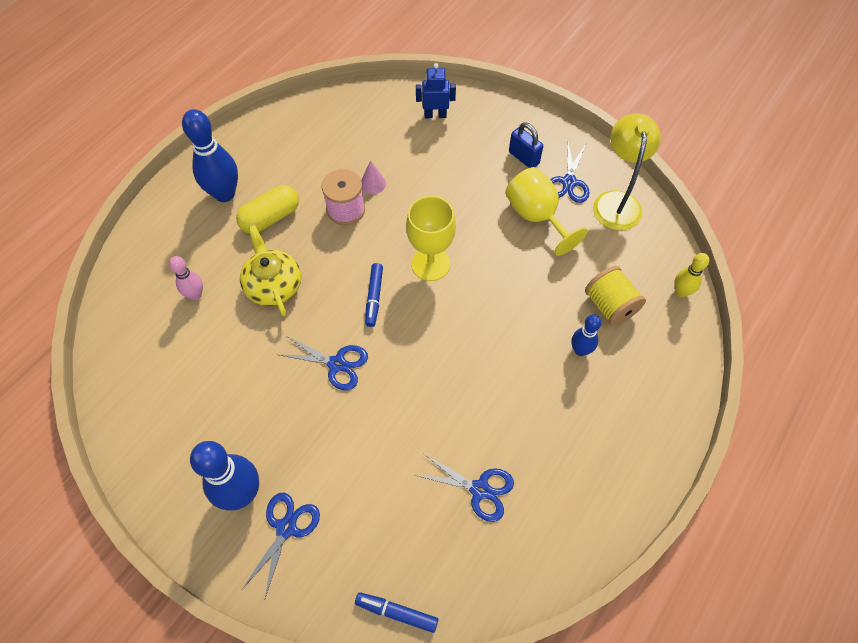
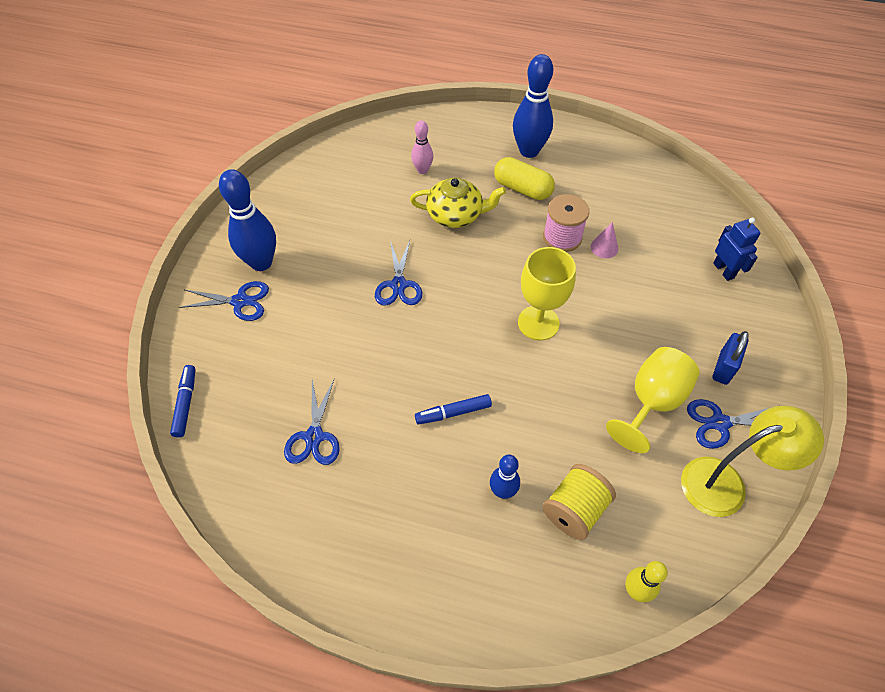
camera: 70 degrees right, 5 degrees down
yellow teapot [240,225,301,316] -> yellow teapot turned 45 degrees clockwise [410,177,506,228]
blue marker [365,263,383,327] -> blue marker moved to [415,394,492,424]

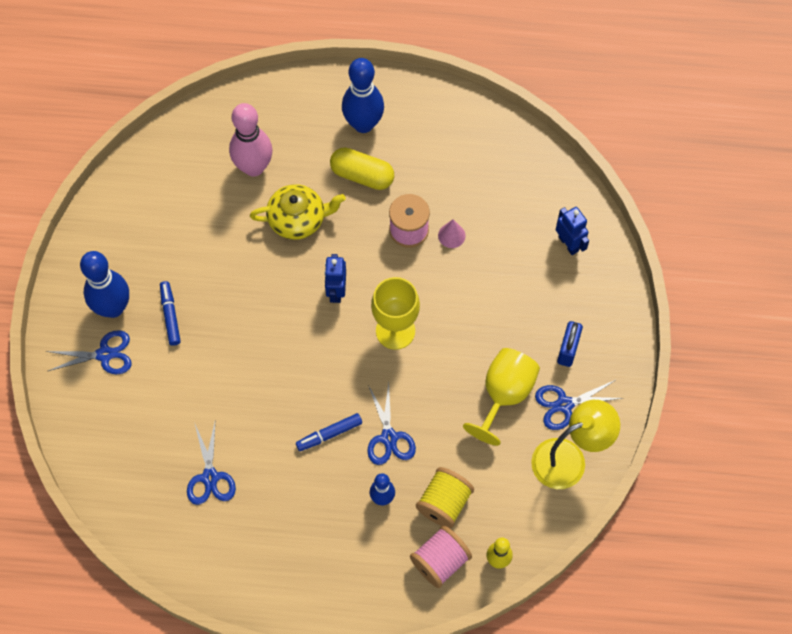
camera: 10 degrees left, 10 degrees up
blue marker [170,365,195,438] -> blue marker moved to [160,281,181,346]
blue scissors [375,241,422,305] -> blue scissors moved to [367,383,416,465]
pink bowling pin [411,120,433,174] -> pink bowling pin [229,103,273,177], size x1.81
none -> blue robot [324,254,346,303]
none -> pink spool [410,525,472,588]

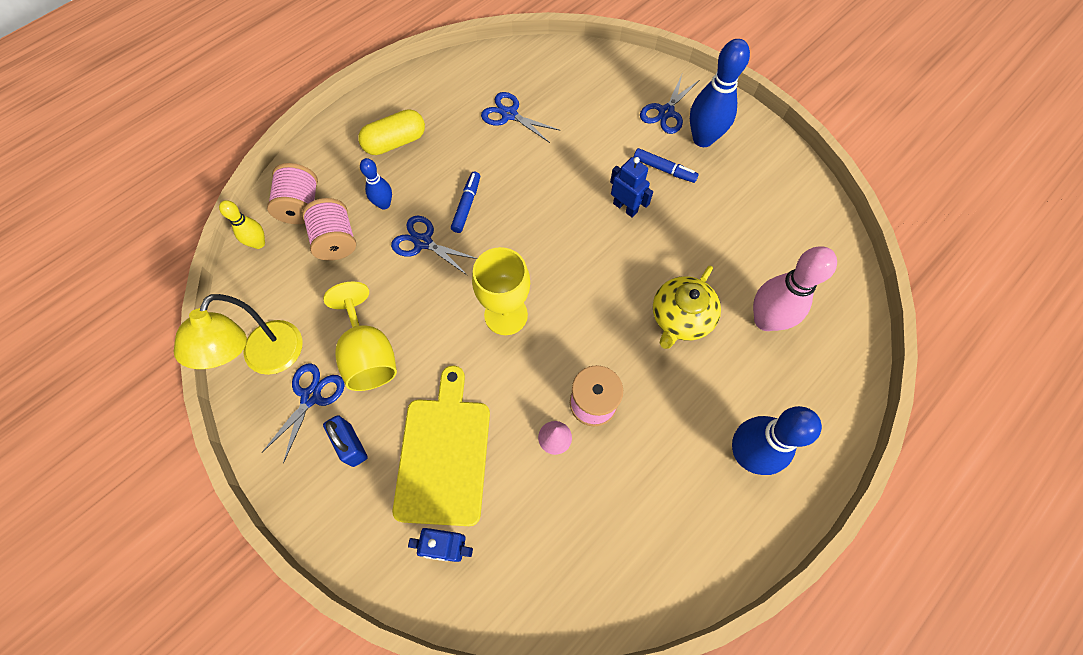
camera: 130 degrees right, 0 degrees up
blue robot [324,254,346,303] -> blue robot moved to [610,157,653,218]
yellow capsule [330,148,394,190] -> yellow capsule moved to [358,109,425,155]
yellow spool [416,467,474,528] -> pink spool [302,198,356,261]
none -> yellow cutting board [393,366,490,526]

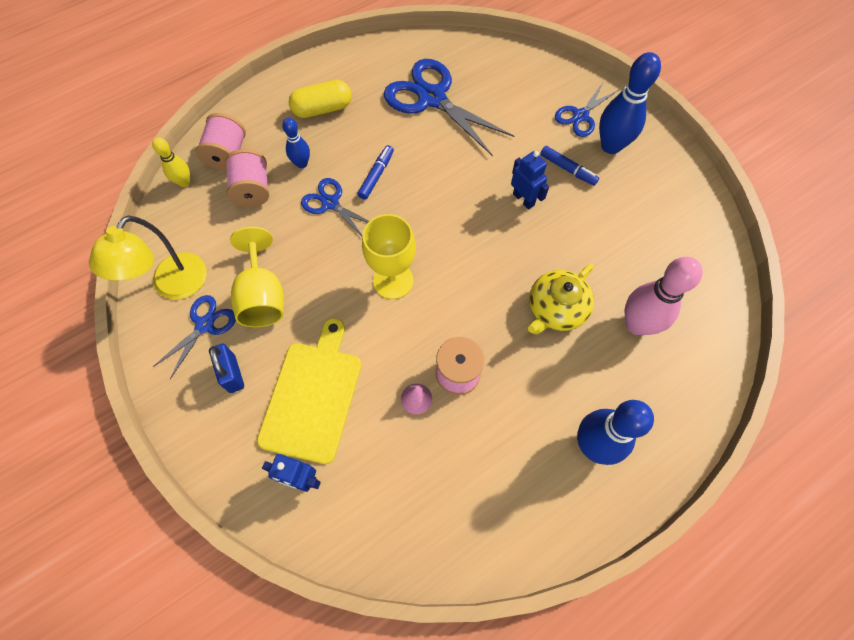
camera: 10 degrees right, 0 degrees up
blue scissors [481,92,559,143] -> blue scissors [384,59,514,156], size x1.81

